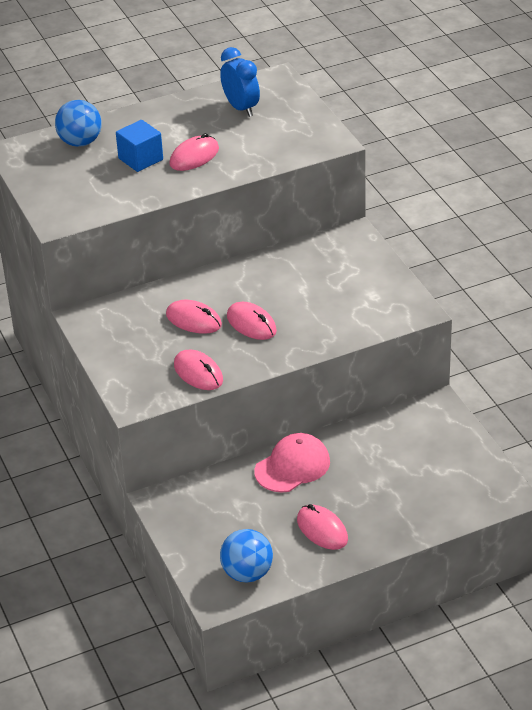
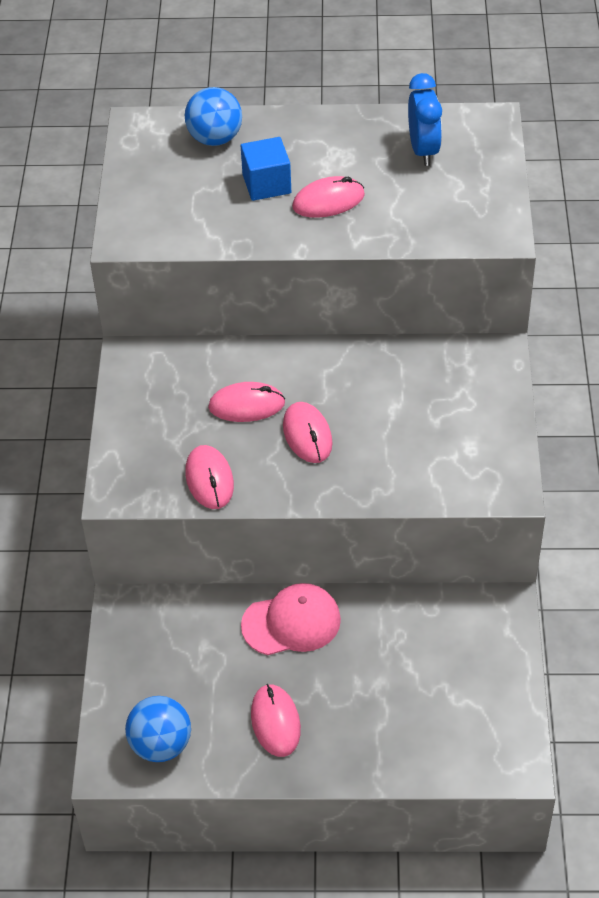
camera: 25 degrees right, 10 degrees up
pink mouse [166,300,222,334] -> pink mouse turned 60 degrees counterclockwise [208,382,285,422]

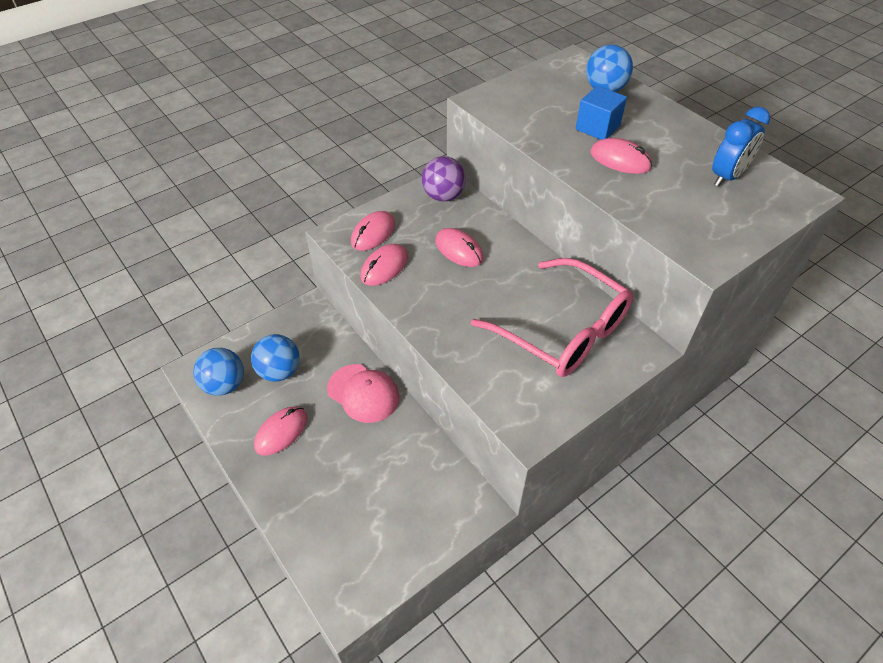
camera: 50 degrees right, 0 degrees up
pink mouse [283,402,332,463] -> pink mouse moved to [351,211,395,251]
none -> blue ball [251,334,300,382]
none -> purple ball [422,156,466,202]
none -> pink glasses [471,258,633,377]

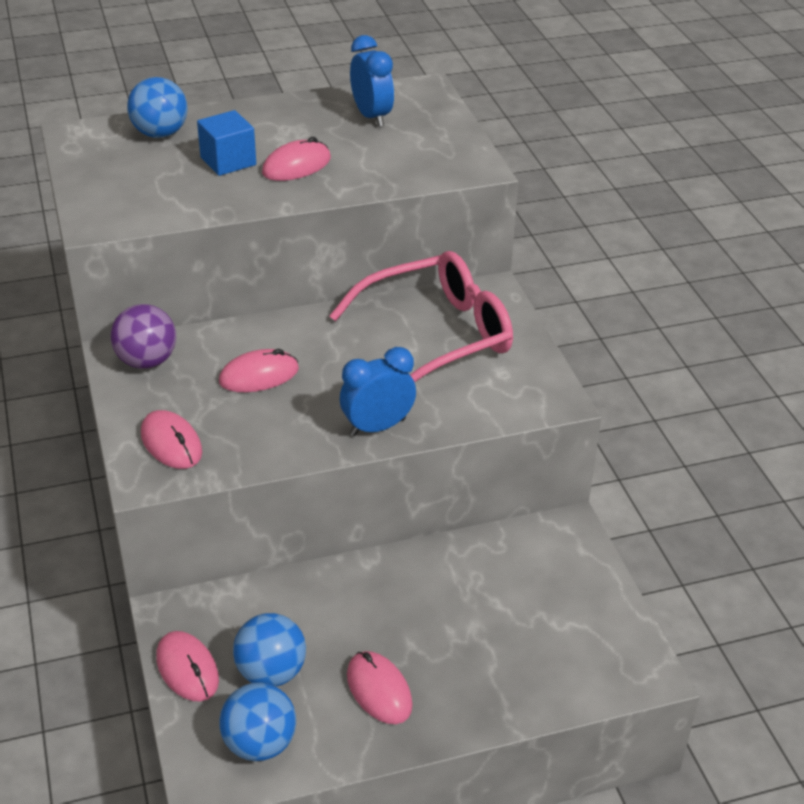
camera: 70 degrees left, 10 degrees down
pink cap [327,364,399,423] -> none
pink mouse [360,244,408,286] -> pink mouse moved to [156,631,219,701]
none -> blue clock [340,347,416,436]

